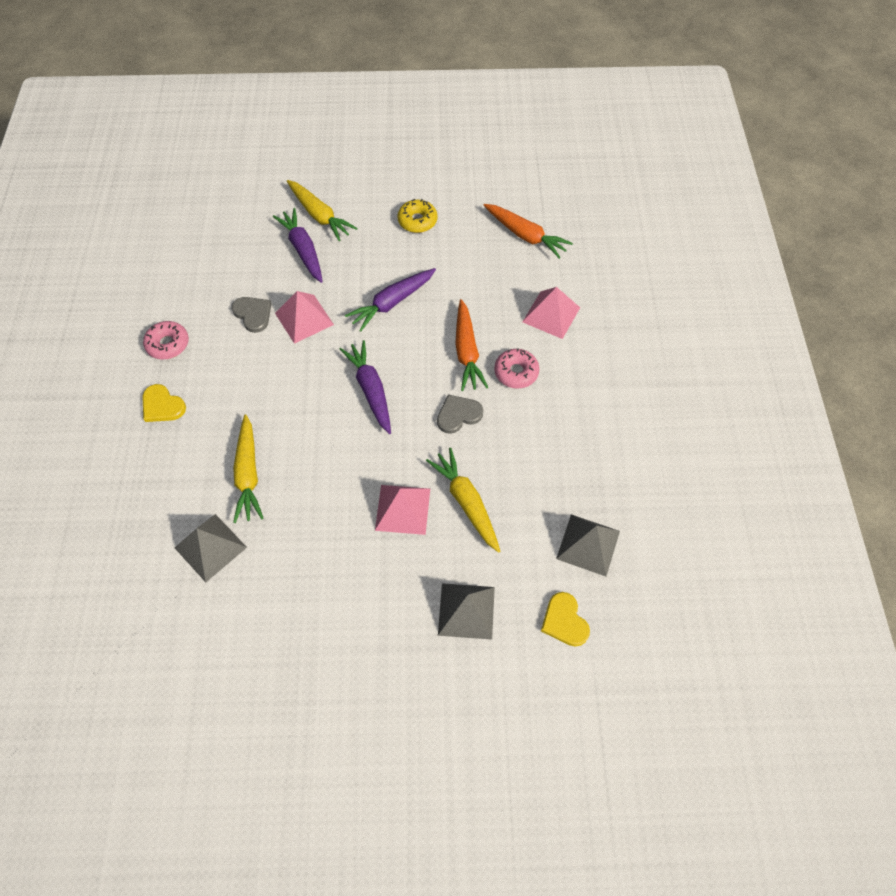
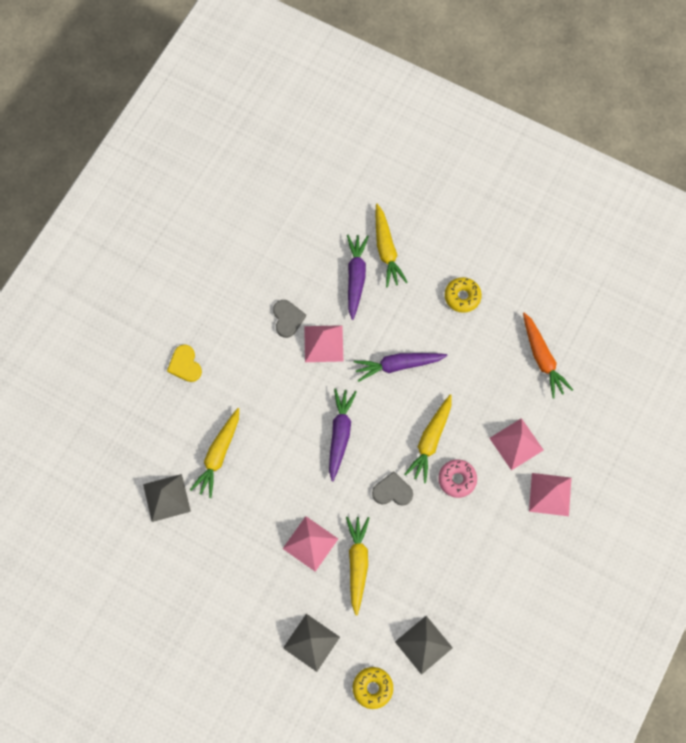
camera: 30 degrees right, 10 degrees up
pink donut [143,321,189,360] -> none
orange carrot [455,299,489,391] -> yellow carrot [404,394,452,483]
yellow heart [541,592,590,647] -> yellow donut [353,667,393,709]
none -> pink pyramid [529,473,571,516]

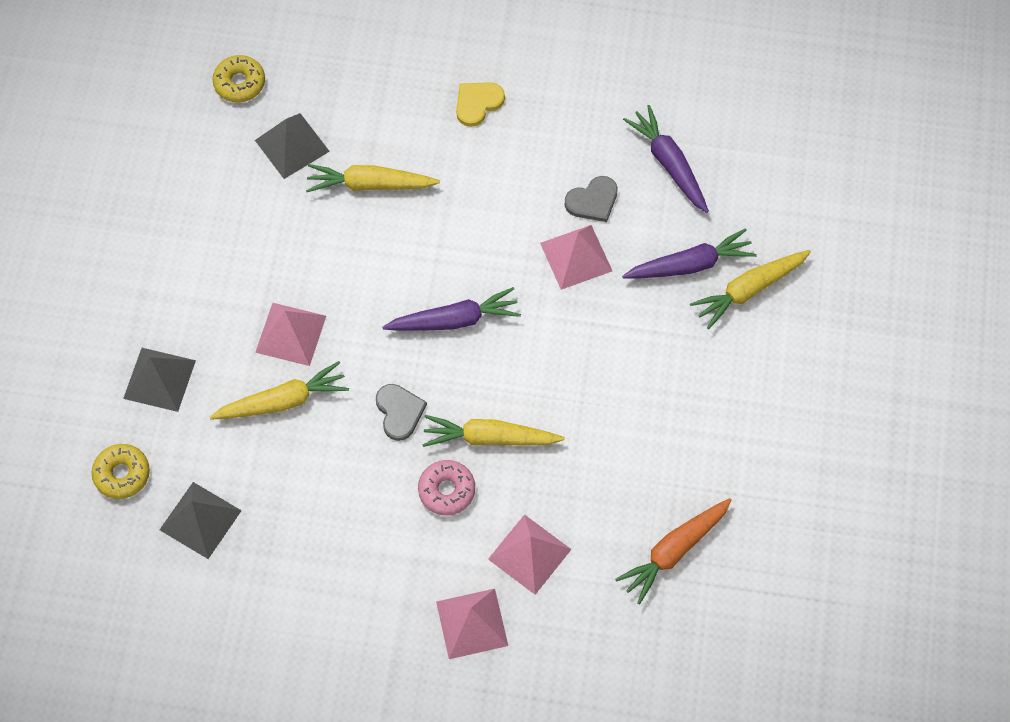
camera: 70 degrees right, 5 degrees down
purple carrot [354,353,448,382] -> purple carrot moved to [623,105,709,213]
yellow donut [445,277,482,313] -> yellow donut moved to [212,55,265,103]

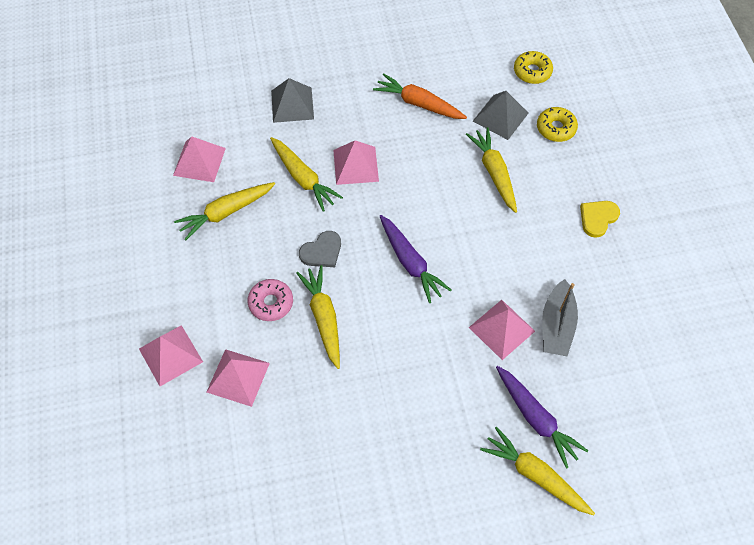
camera: 70 degrees right, 5 degrees down
yellow donut [92,444,150,499] -> yellow donut moved to [537,107,578,142]
grey pyramid [160,482,242,559] -> pink pyramid [173,136,226,182]
yellow heart [456,82,505,127] -> yellow heart turned 75 degrees counterclockwise [580,201,620,238]
grey heart [565,176,618,222] -> grey boat [542,279,578,357]
orange carrot [615,498,732,604] -> orange carrot moved to [373,73,467,119]
purple carrot [623,105,709,213] -> none
none -> yellow carrot [174,182,275,240]

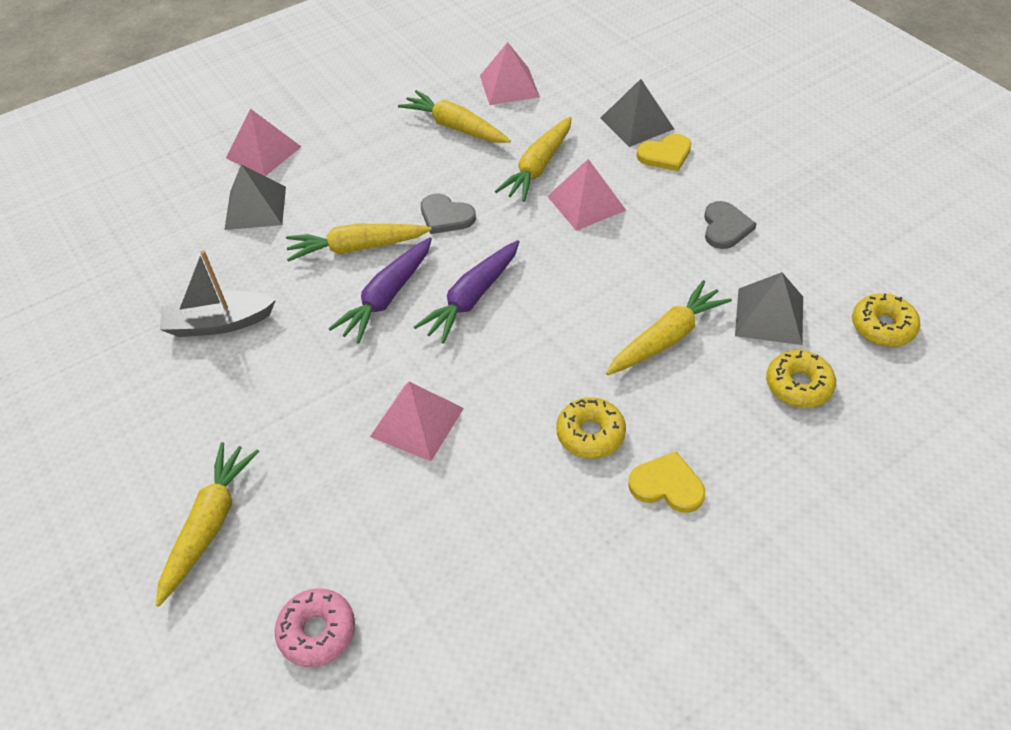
camera: 70 degrees right, 10 degrees down
pink pyramid [207,349,270,407] -> grey pyramid [224,164,286,230]
pink donut [248,279,293,321] -> pink donut moved to [275,588,355,667]
yellow carrot [296,265,340,369] -> yellow carrot turned 150 degrees counterclockwise [286,224,432,262]
orange carrot [373,73,467,119] -> grey heart [704,201,757,249]
purple carrot [496,366,588,469] -> purple carrot moved to [328,237,432,343]
grey boat [542,279,578,357] -> grey boat moved to [160,250,276,337]
none -> yellow donut [556,397,626,459]
none -> yellow heart [637,134,691,171]

